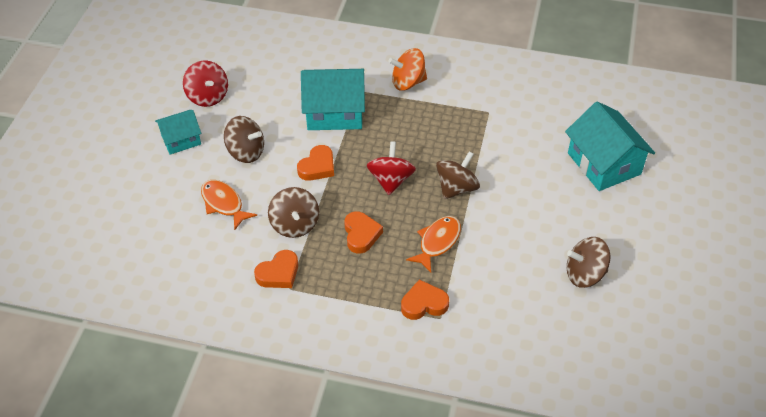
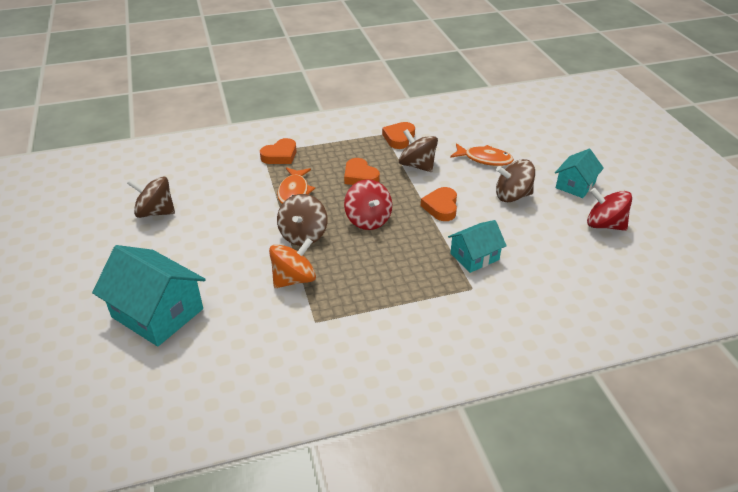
camera: 150 degrees right, 10 degrees down
turquoise house [301,69,365,130] -> turquoise house [448,220,507,273], size x0.59
orange spinning top [389,48,427,91] -> orange spinning top moved to [269,238,316,288]
brown spinning top [567,237,610,288] -> brown spinning top turned 135 degrees counterclockwise [127,177,175,218]

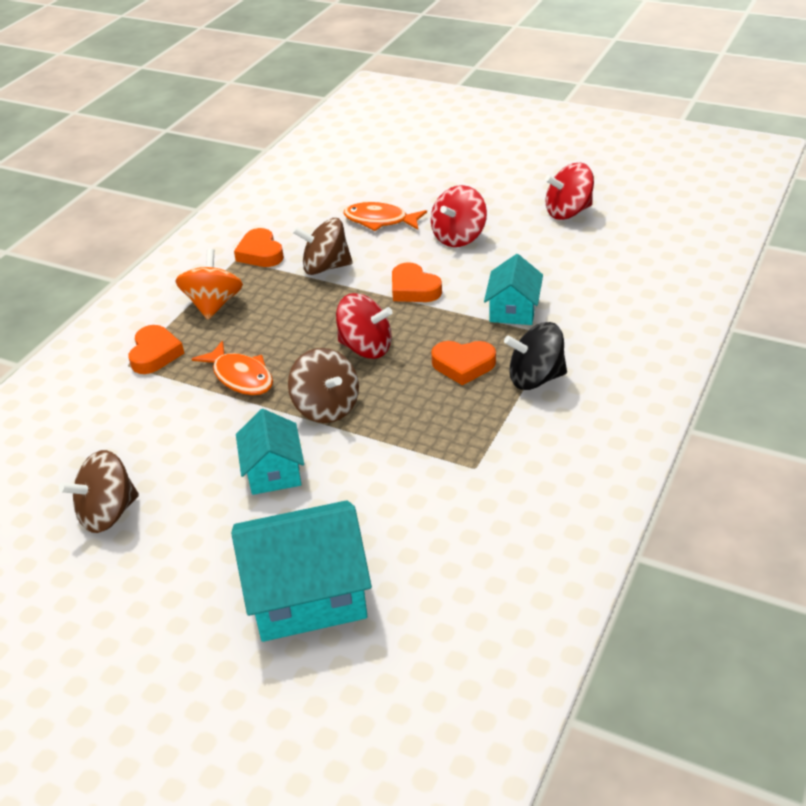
camera: 45 degrees left, 0 degrees up
orange spinning top [269,238,316,288] -> orange spinning top moved to [175,249,243,320]
orange heart [344,158,380,185] -> orange heart moved to [431,341,496,385]
orange fish [450,143,514,166] -> orange fish turned 135 degrees counterclockwise [343,202,427,231]
brown spinning top [496,159,535,202] -> red spinning top [431,185,487,247]
turquoise house [555,149,604,198] -> turquoise house moved to [236,409,304,495]
none -> black spinning top [504,322,567,390]

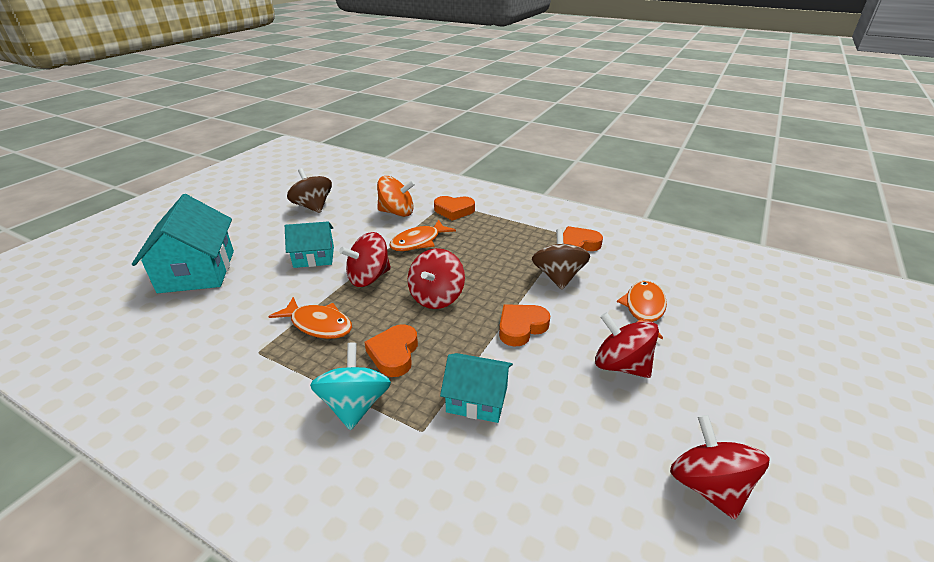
camera: 90 degrees right, 5 degrees down
orange spinning top [175,249,243,320] -> orange spinning top moved to [377,176,415,217]
brown spinning top [288,348,359,423] -> red spinning top [339,232,391,287]
black spinning top [504,322,567,390] -> turquoise spinning top [310,343,391,430]
none -> orange fish [268,297,352,339]

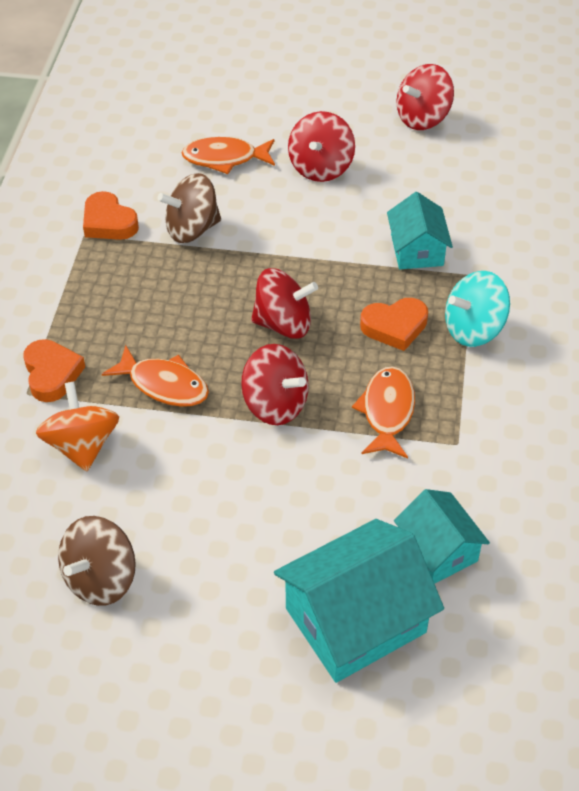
camera: 110 degrees left, 15 degrees up
turquoise house [285,221,334,268] -> turquoise house moved to [394,489,490,584]
orange heart [499,304,550,346] -> none

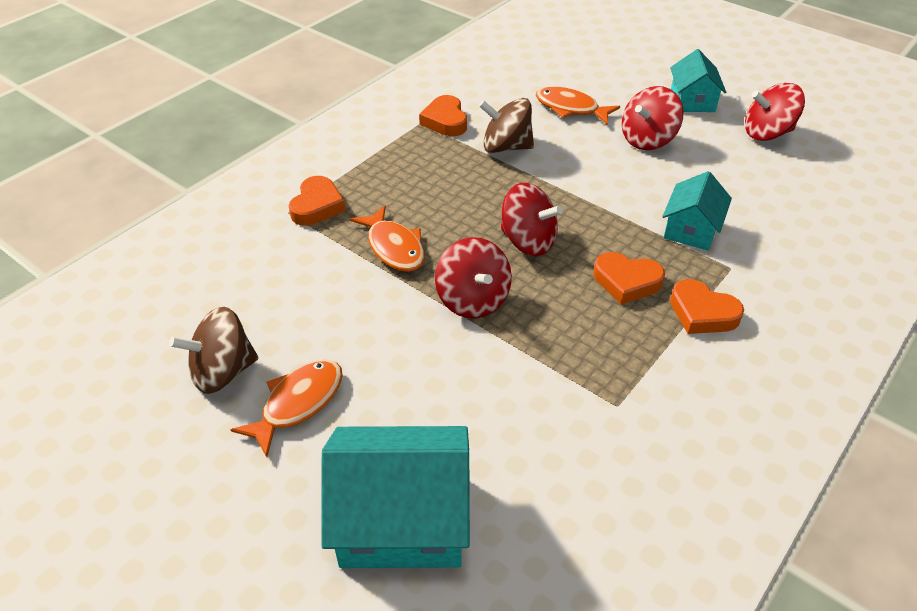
camera: 30 degrees right, 5 degrees down
orange spinning top [36,381,119,471] -> none
orange fish [352,366,415,459] -> orange fish moved to [231,360,343,457]
turquoise house [394,489,490,584] -> turquoise house moved to [670,49,726,112]
turquoise spinning top [445,271,510,347] -> orange heart [670,279,744,334]

